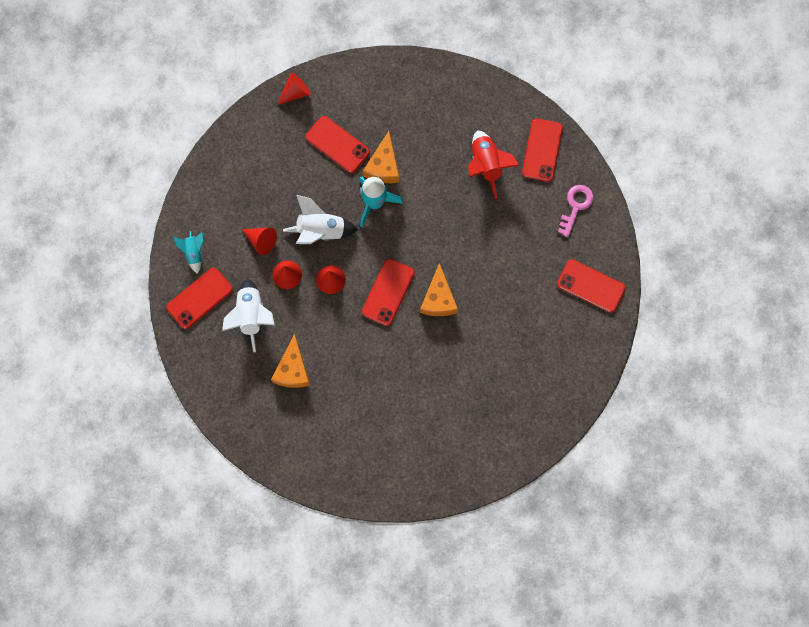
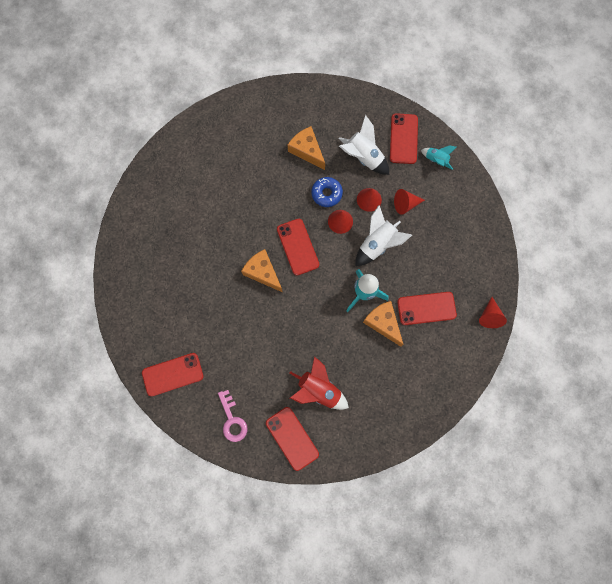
camera: 135 degrees right, 0 degrees up
none -> blue donut [312,177,343,207]

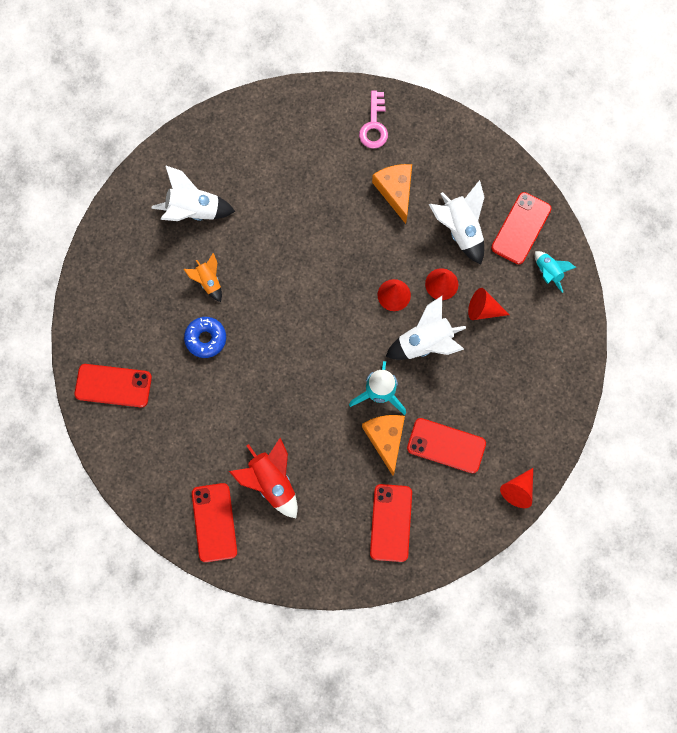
camera: 25 degrees right, 0 degrees up
pink key [218,390,248,442] -> pink key moved to [359,90,388,149]
orange cheese [241,249,283,292] -> none
red phone [277,219,319,276] -> red phone moved to [370,484,412,562]
blue donut [312,177,343,207] -> blue donut moved to [184,317,226,358]
none -> white rocket [151,165,235,221]
none -> orange rocket [184,253,222,302]

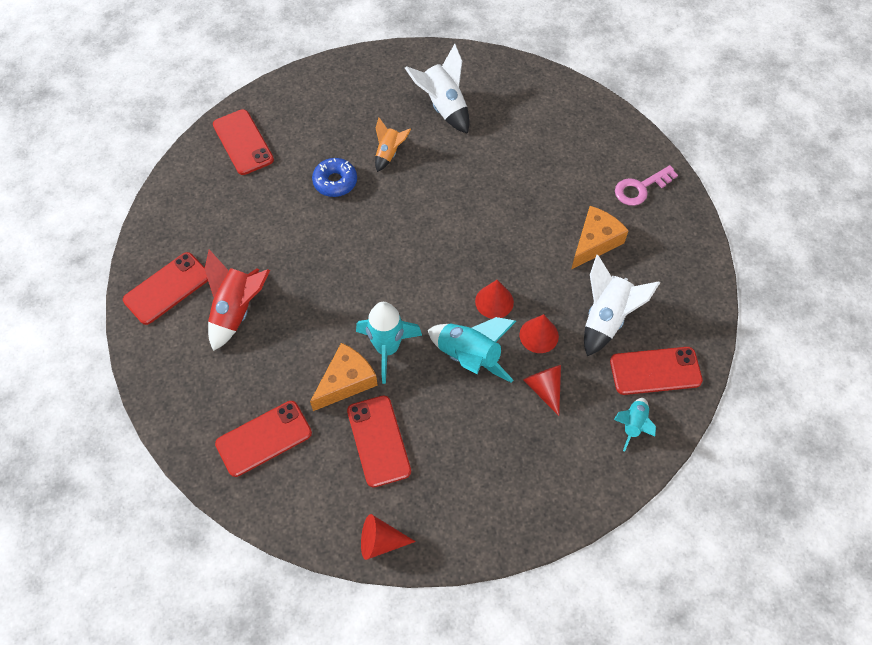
camera: 55 degrees right, 15 degrees down
white rocket [386,296,466,360] -> turquoise rocket [428,317,516,383]

